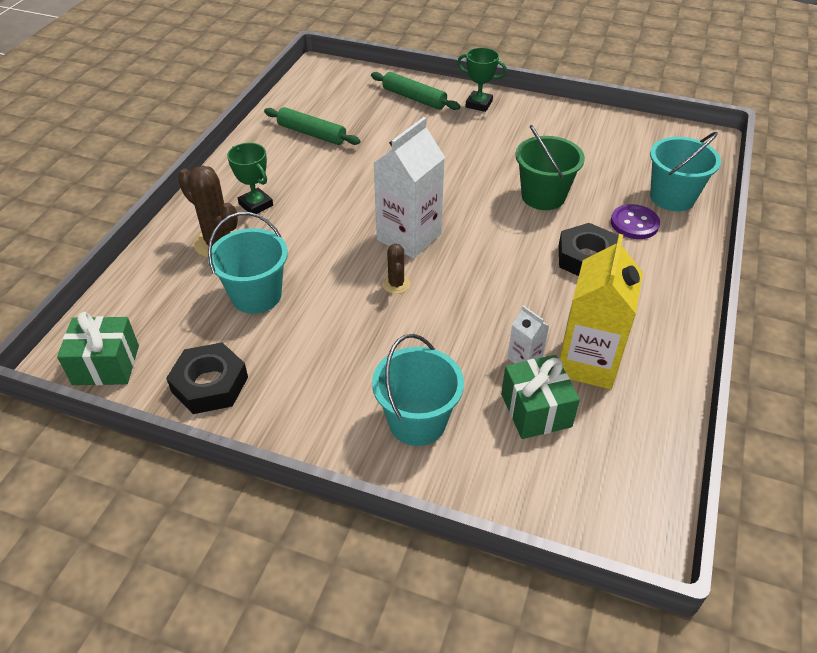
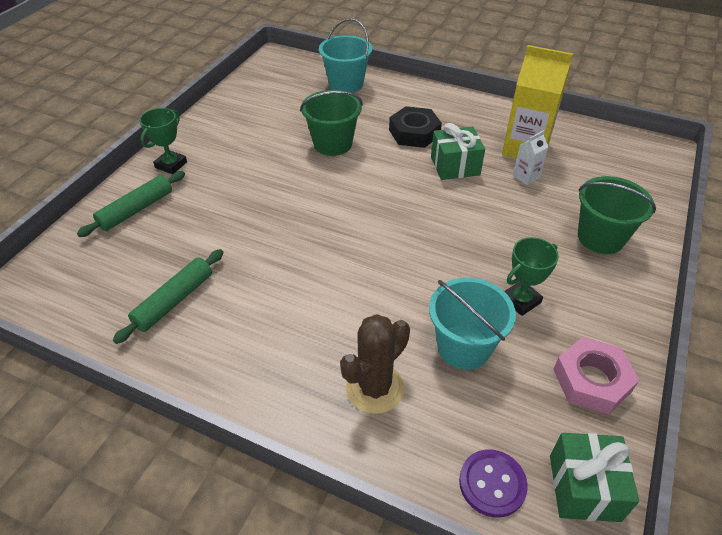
camera: 85 degrees left, 0 degrees up
black nut [166,343,248,414] -> pink nut [553,337,639,415]
green trophy [227,143,273,214] -> green trophy moved to [504,237,559,316]
turquoise bucket [372,334,464,446] -> green bucket [578,176,656,254]
white carton [373,117,445,258] -> none
brown cactus [382,243,410,294] -> none
green gift [501,355,580,439] -> green gift moved to [431,123,485,180]
purple button [611,204,660,239] -> purple button moved to [459,449,528,518]

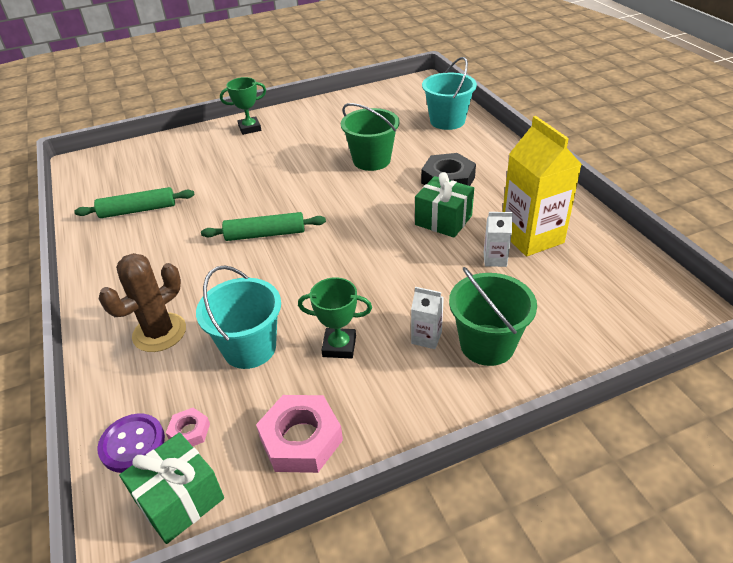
camera: 45 degrees right, 5 degrees down
green rolling pin [77,171,185,237] -> green rolling pin moved to [201,212,326,241]
brown cactus [340,314,410,414] -> brown cactus turned 45 degrees counterclockwise [99,253,186,352]
none -> pink nut [166,408,210,446]
none -> white carton [411,287,444,349]

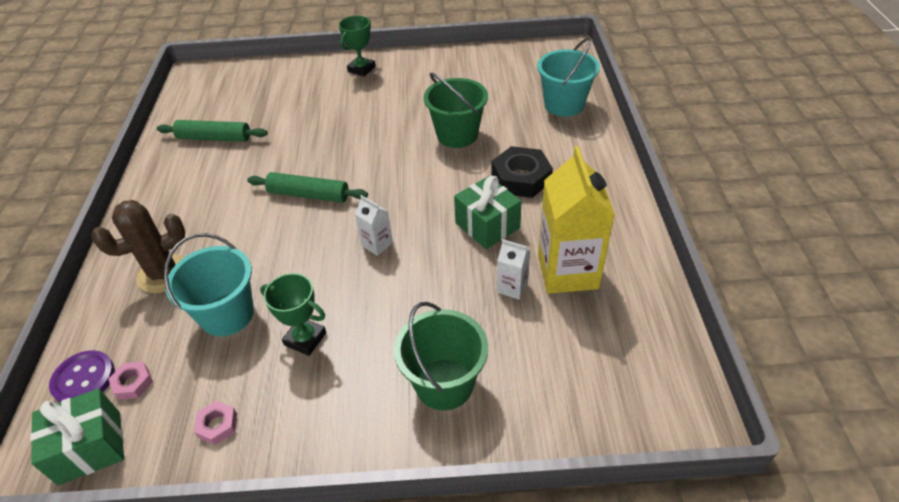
camera: 20 degrees right, 5 degrees up
green trophy [220,77,266,135] -> green trophy turned 60 degrees counterclockwise [339,16,376,76]
pink nut [256,395,343,473] -> pink nut [194,401,237,445], size x0.51
white carton [411,287,444,349] -> white carton moved to [355,195,393,256]

